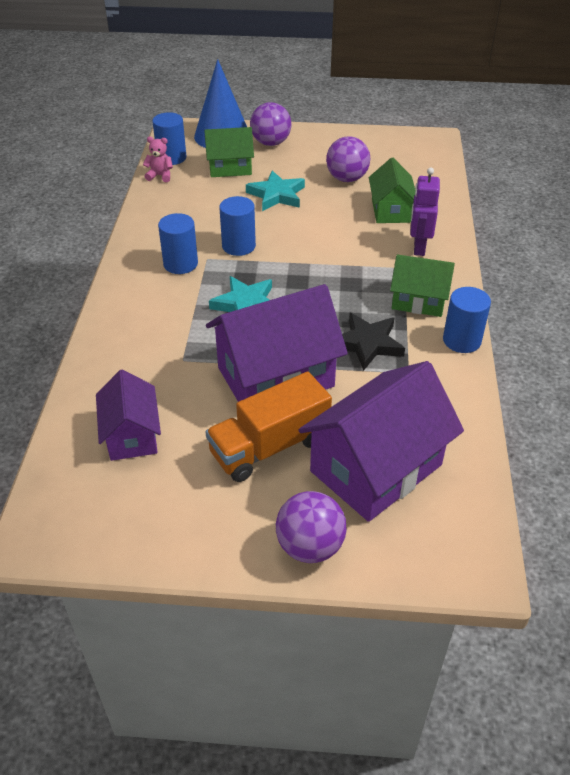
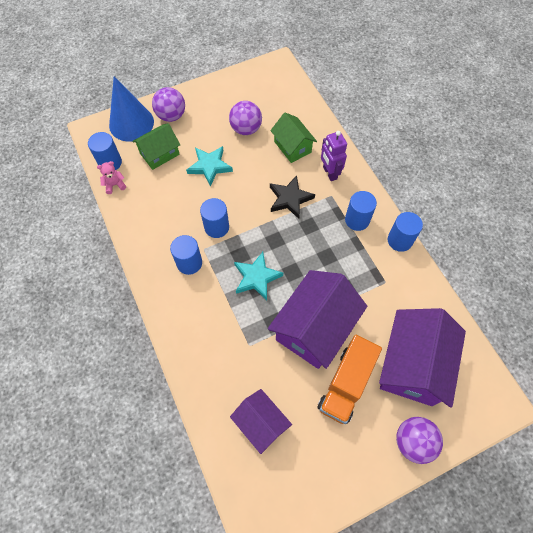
camera: 30 degrees left, 20 degrees up
black star [342,313,405,371] -> black star moved to [270,175,315,219]
green house [390,254,455,317] -> blue cylinder [345,191,377,231]

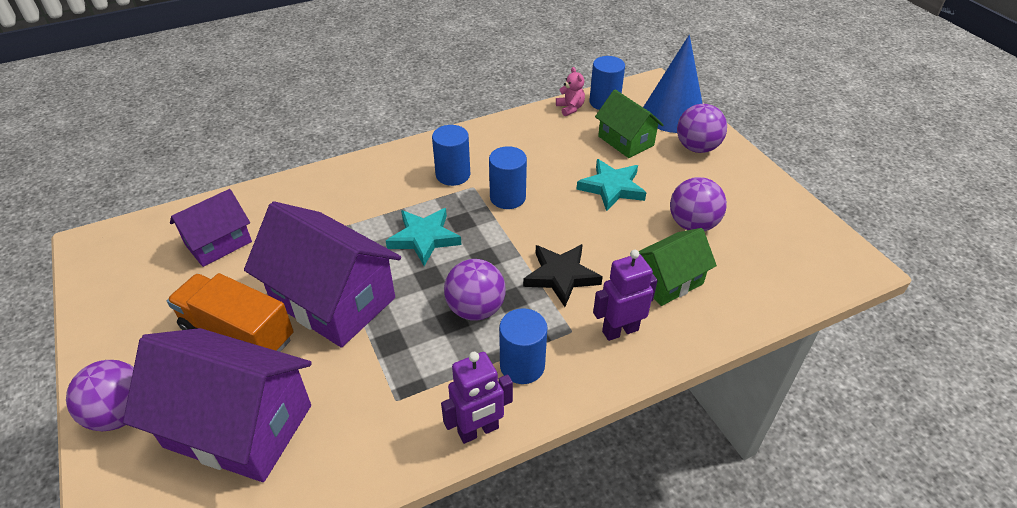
camera: 90 degrees right, 20 degrees down
blue cylinder [388,212,423,252] -> purple robot [441,352,513,444]
none -> purple ball [444,259,506,321]

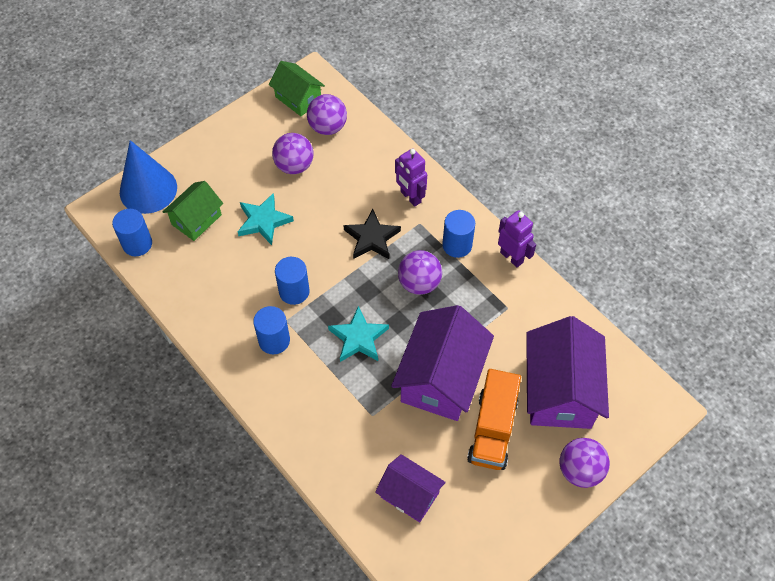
camera: 105 degrees left, 15 degrees up
pink teddy bear [556,67,585,116] -> none
green house [639,228,717,306] -> green house moved to [269,61,325,116]
purple ball [677,104,727,153] -> purple ball moved to [307,94,347,135]

